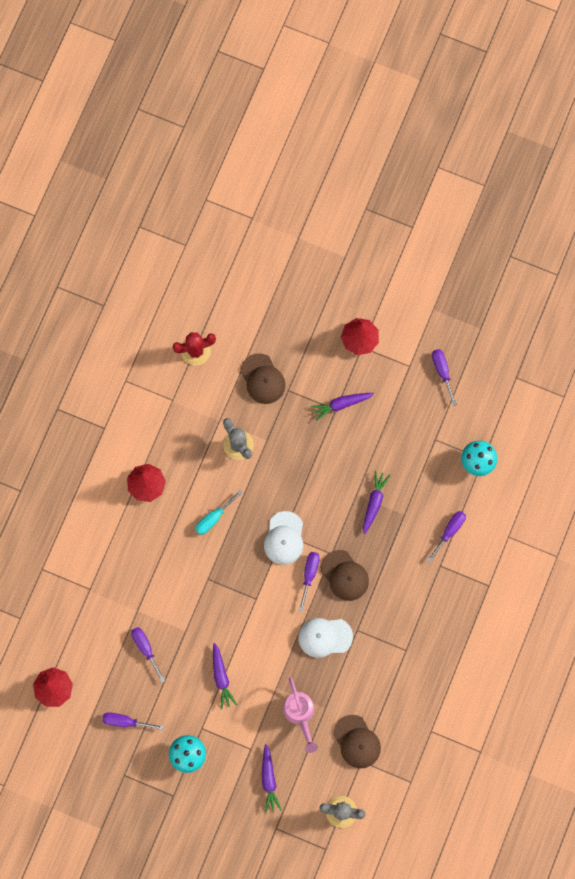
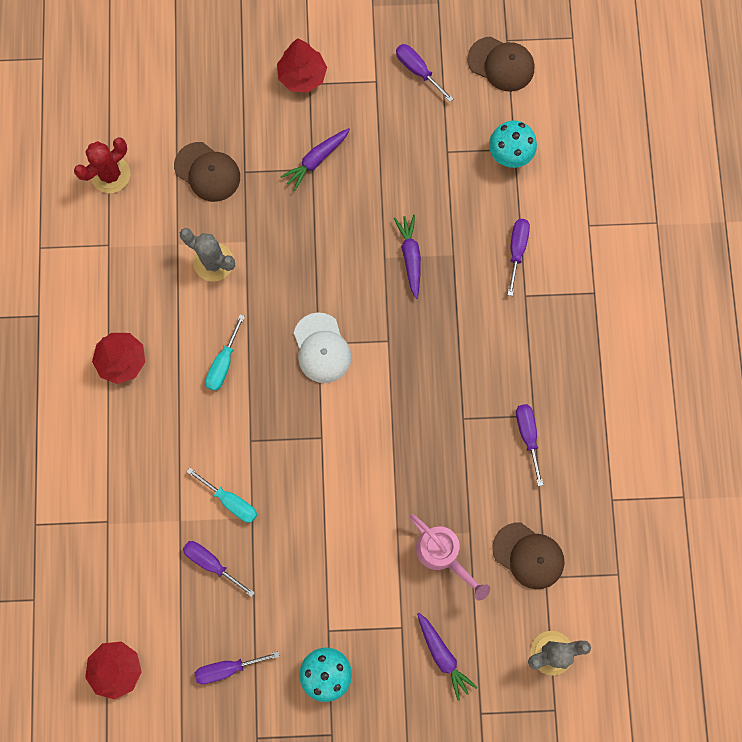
camera: 25 degrees left, 0 degrees up
purple carrot [213,643,237,709] -> none
white cap [298,618,353,658] -> none
purple screwdriver [299,552,320,612] -> purple screwdriver moved to [516,404,543,486]
brown cap [321,550,369,601] -> brown cap moved to [468,36,534,92]
none -> turquoise screwdriver [187,468,257,523]

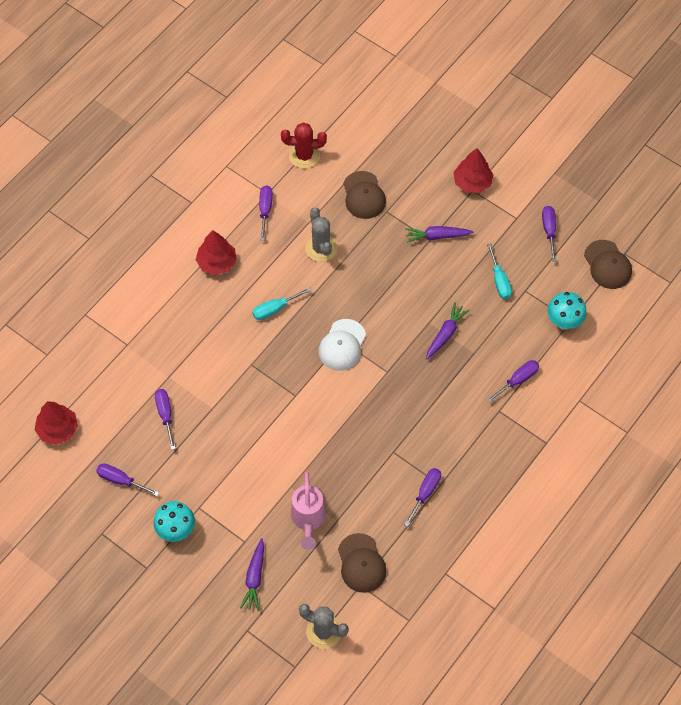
camera: 40 degrees right, 15 degrees down
turquoise screwdriver [187,468,257,523] -> turquoise screwdriver moved to [487,243,512,299]
none -> purple screwdriver [259,185,273,241]

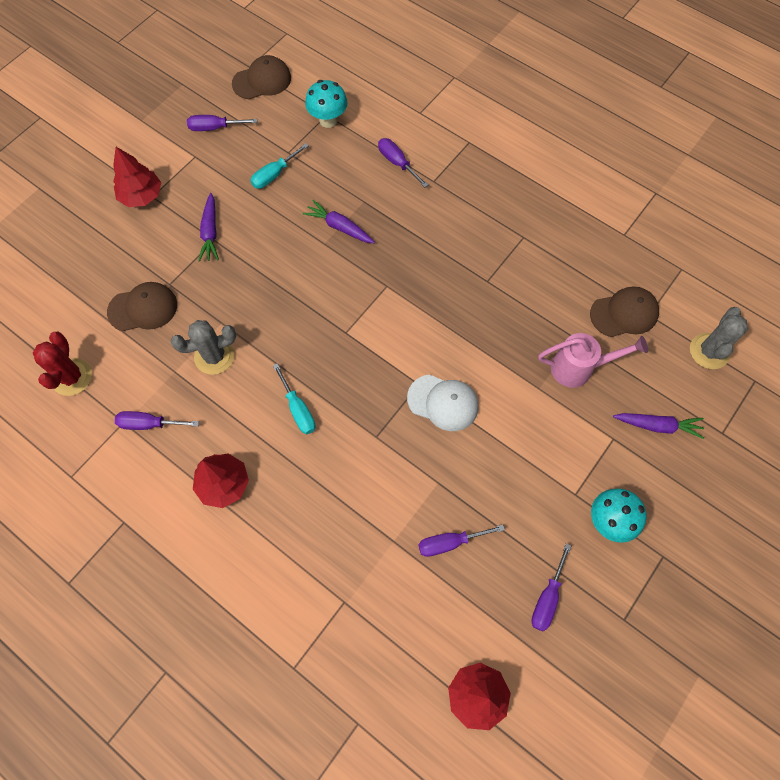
camera: 90 degrees left, 5 degrees up
white cap [319,319,366,371] -> white cap moved to [407,374,479,431]
purple screwdriver [404,468,441,527] -> none
turquoise screwdriver [487,243,512,299] -> turquoise screwdriver turned 150 degrees clockwise [251,143,309,189]

